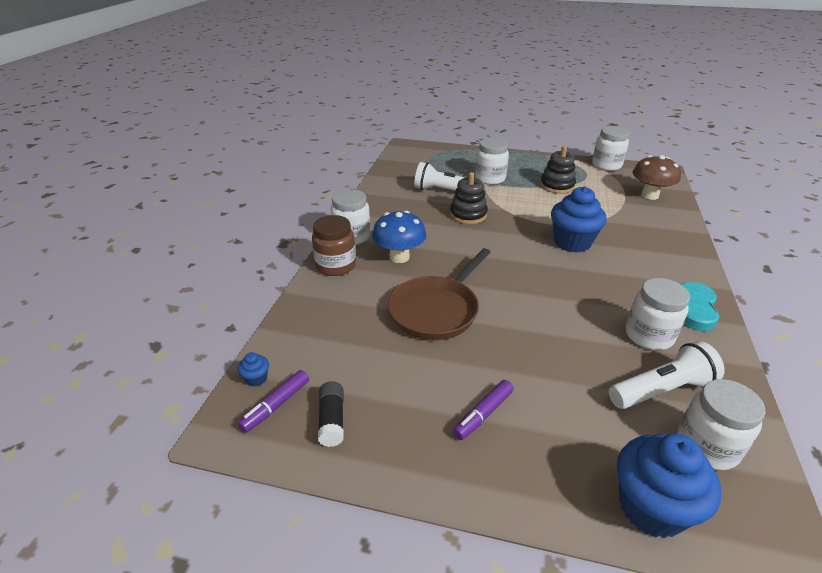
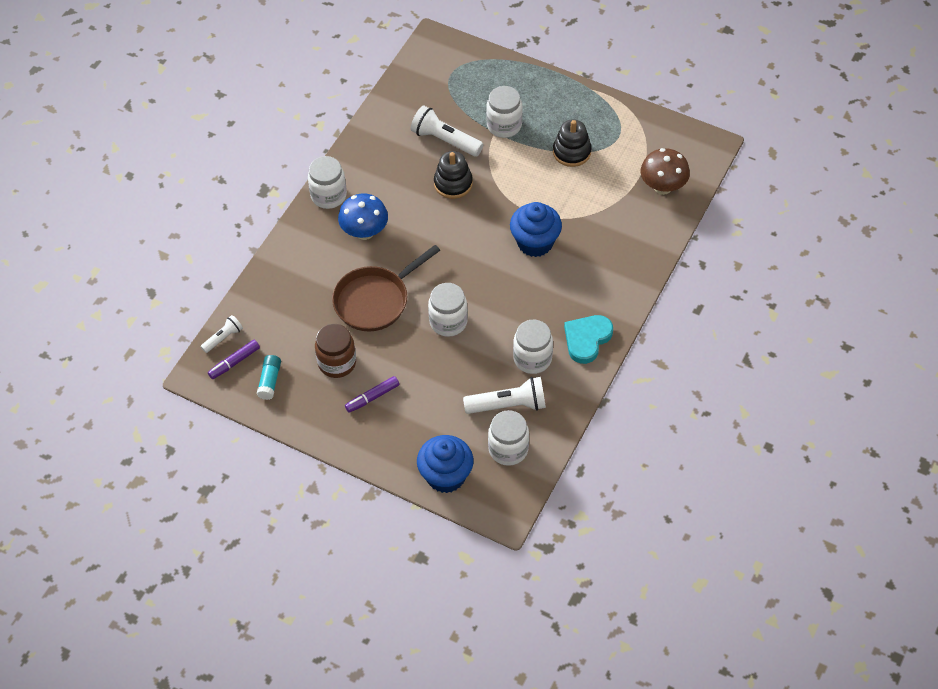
camera: 15 degrees right, 20 degrees up
blue cupcake [238,352,269,387] -> white flashlight [200,315,243,353]
brown jar [312,215,356,276] -> brown jar moved to [315,324,356,378]
black glue stick [318,381,344,447] -> turquoise glue stick [257,355,281,400]
white jar [592,126,629,171] -> white jar moved to [428,283,468,337]

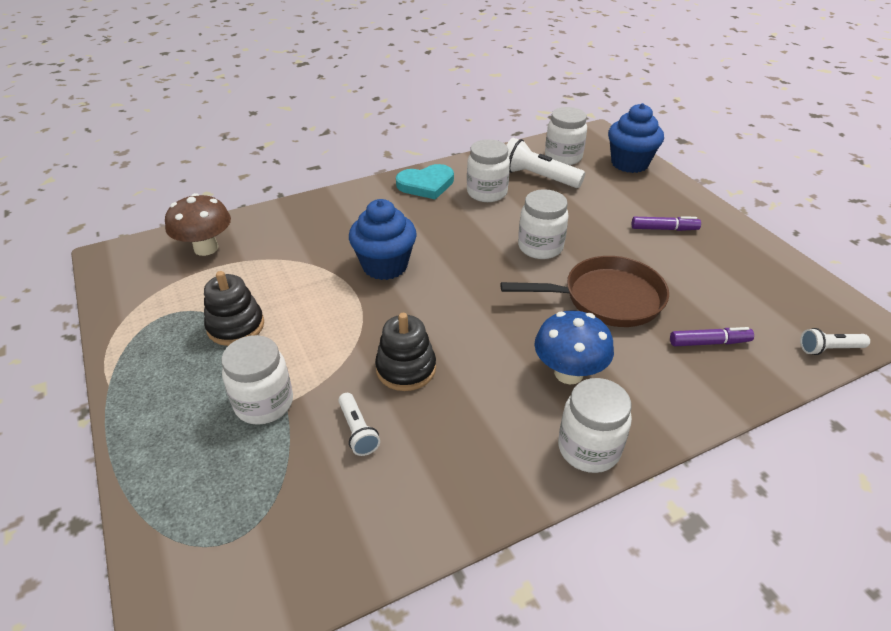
camera: 145 degrees left, 15 degrees down
purple marker [208,340,260,379] -> purple marker moved to [670,327,754,346]
turquoise glue stick [257,355,281,400] -> none
brown jar [315,324,356,378] -> none
white flashlight [411,105,483,156] -> white flashlight [338,393,380,456], size x0.57

